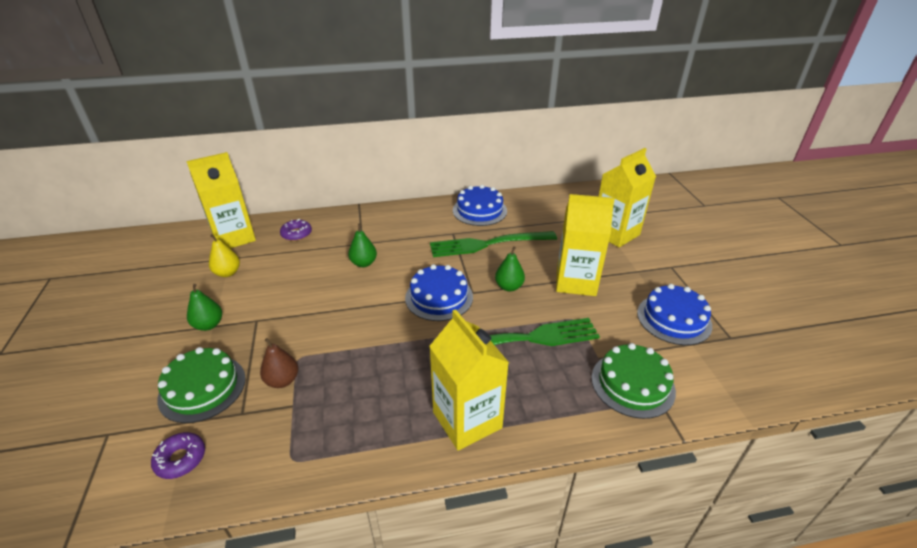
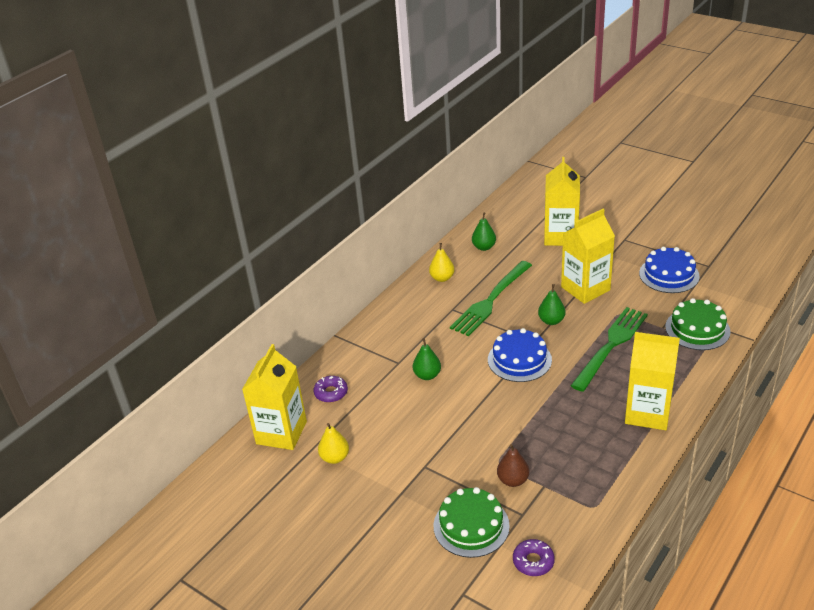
camera: 40 degrees left, 0 degrees up
green pear [187,284,222,331] -> green pear moved to [472,213,496,251]
blue cake [453,185,507,226] -> yellow pear [429,243,454,282]

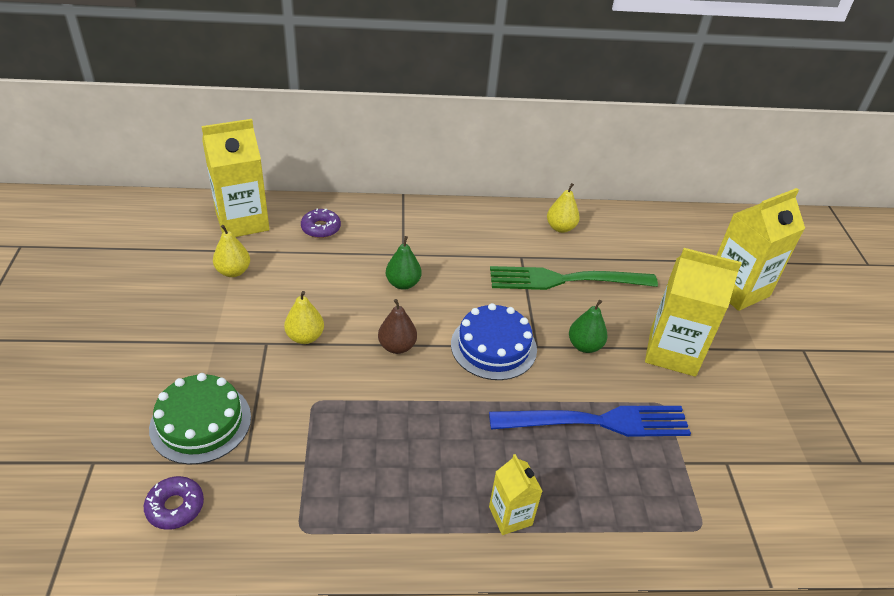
camera: 45 degrees right, 5 degrees up
green pear [472,213,496,251] -> none
brown pear [497,444,529,487] -> brown pear moved to [378,299,417,354]
green fork [571,307,648,392] -> blue fork [489,406,691,437]
yellow carton [625,332,680,430] -> yellow carton [489,454,542,535], size x0.54
blue cake [639,247,700,293] -> none
green cake [665,298,731,350] -> none
none -> yellow pear [284,291,324,344]

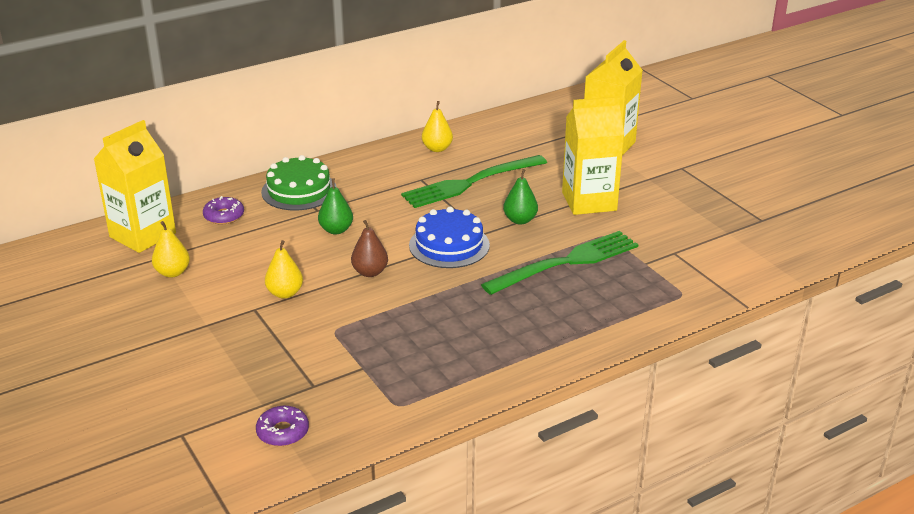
camera: 25 degrees left, 10 degrees down
green cake [149,373,251,464] -> green cake moved to [261,155,336,210]
blue fork [489,406,691,437] -> green fork [481,231,638,295]
yellow carton [489,454,542,535] -> none

